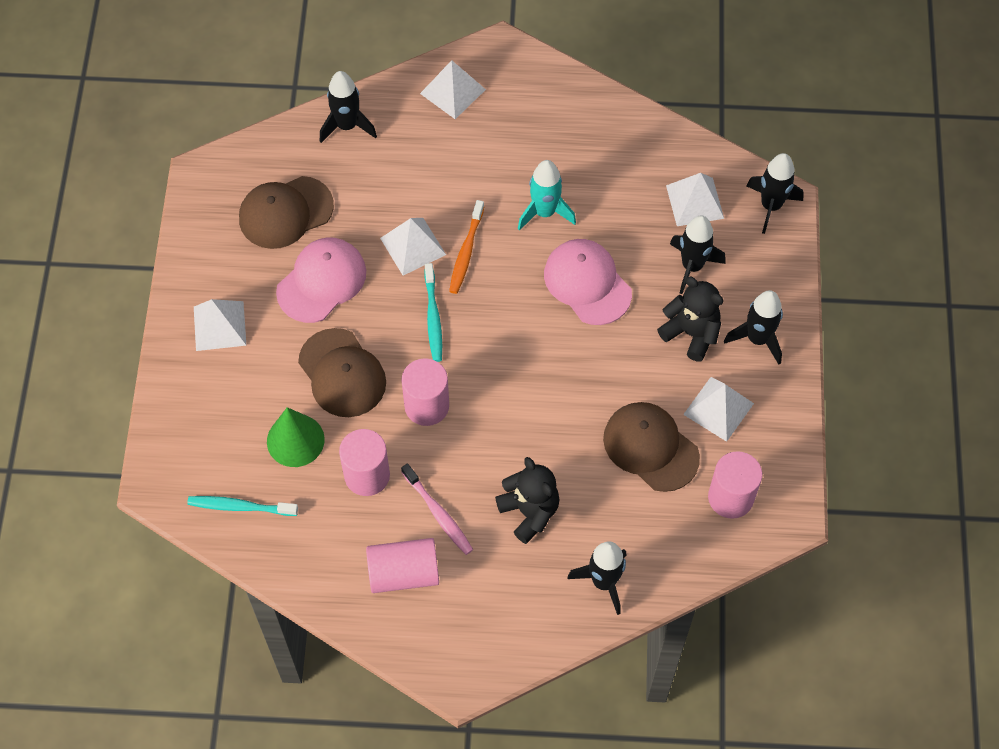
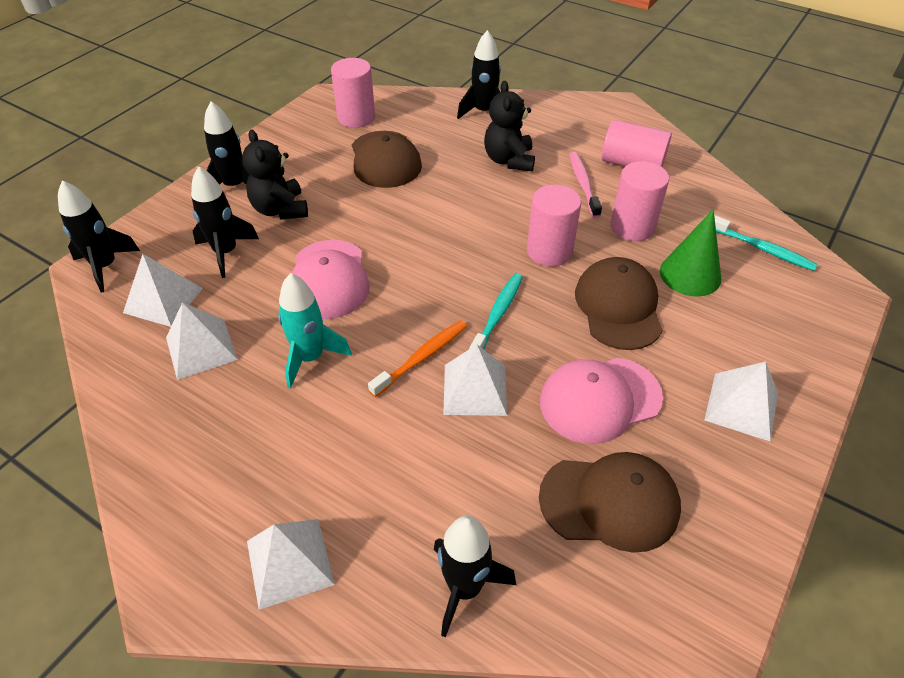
camera: 150 degrees left, 15 degrees down
white pyramid [683,377,754,442] -> white pyramid moved to [166,302,238,380]

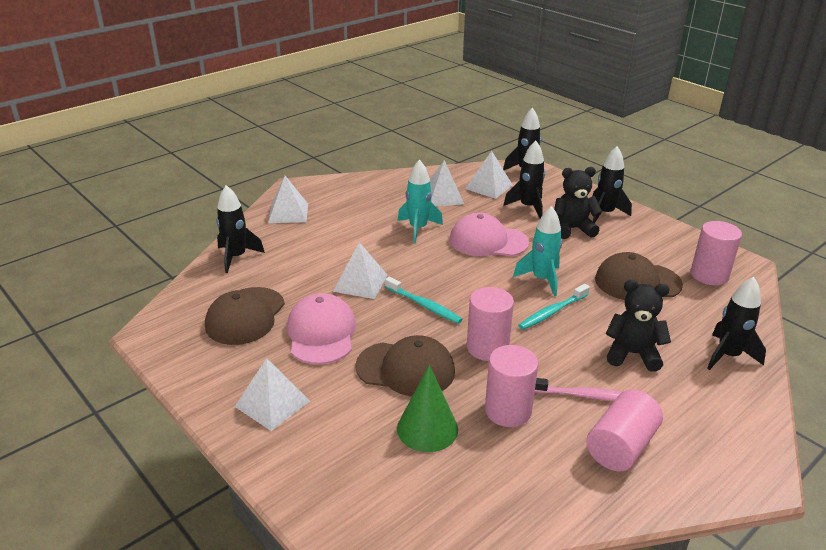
camera: 105 degrees right, 15 degrees down
orange toothbrush [368,320,467,397] -> none
turquoise toothbrush [714,215,818,271] -> turquoise toothbrush moved to [518,284,590,330]
none -> turquoise rocket [513,206,562,296]

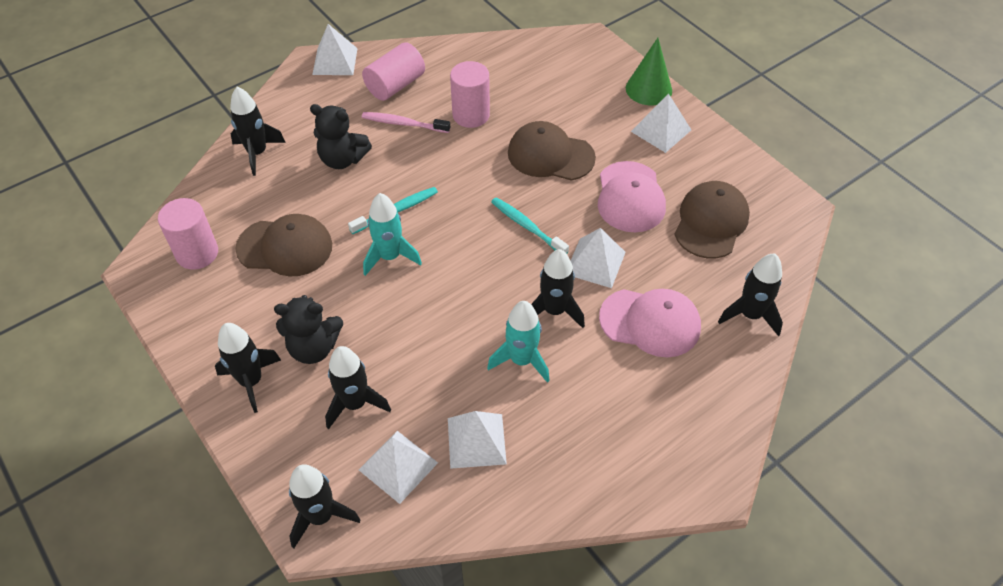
camera: 175 degrees left, 20 degrees up
white pyramid [268,176,308,223] -> white pyramid moved to [312,24,358,75]
green cone [397,365,458,452] -> green cone moved to [626,38,672,105]
pink cap [450,213,529,256] -> pink cap moved to [599,289,701,358]
pink cylinder [467,287,514,361] -> none
none -> black rocket [531,249,585,328]

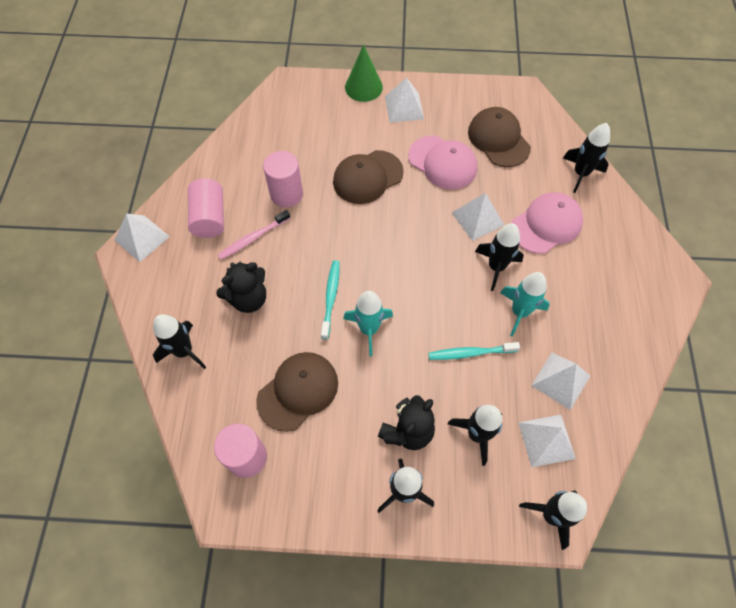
camera: 50 degrees left, 10 degrees up
turquoise toothbrush [491,197,569,254] -> turquoise toothbrush moved to [429,342,520,360]

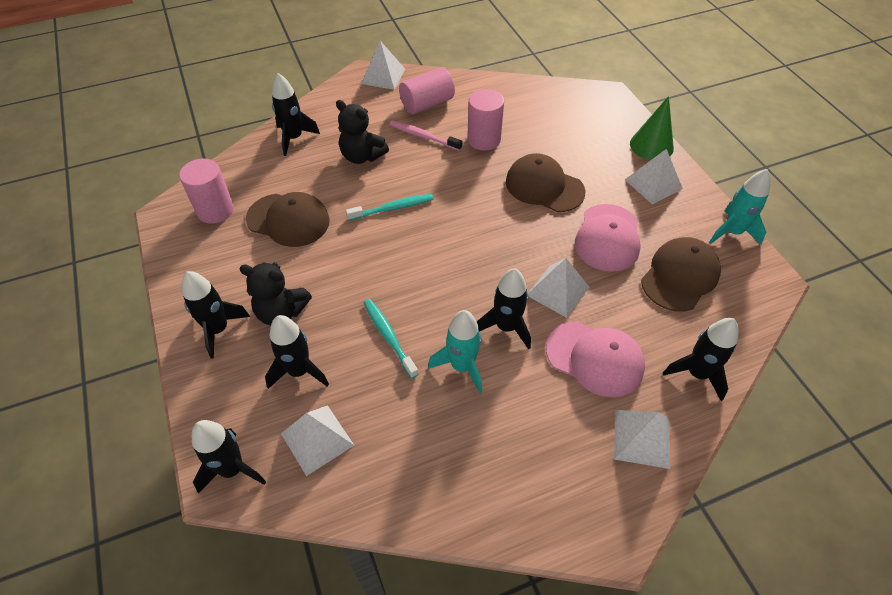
camera: 65 degrees right, 10 degrees down
turquoise rocket [343,291,393,356] -> turquoise rocket moved to [709,169,771,245]
white pyramid [531,353,590,410] -> white pyramid moved to [614,410,670,469]

